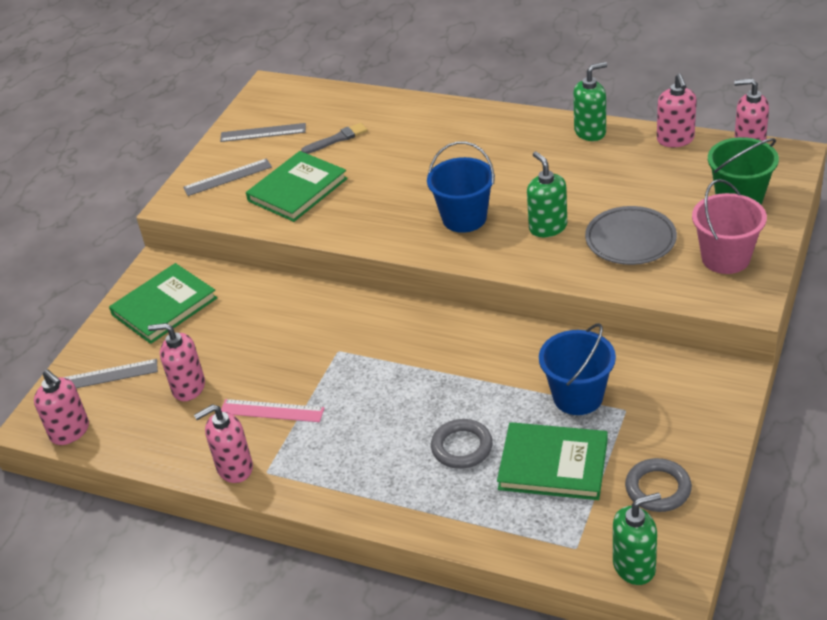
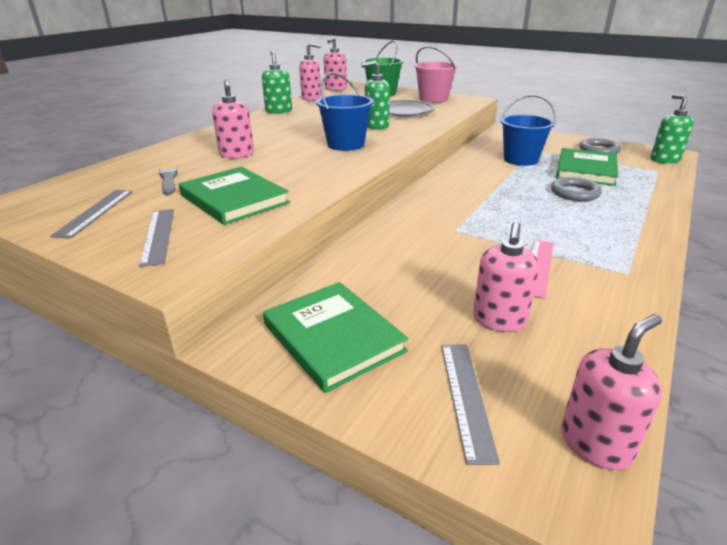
camera: 85 degrees left, 10 degrees down
pink soap dispenser [194,404,253,483] -> pink soap dispenser moved to [212,79,254,158]

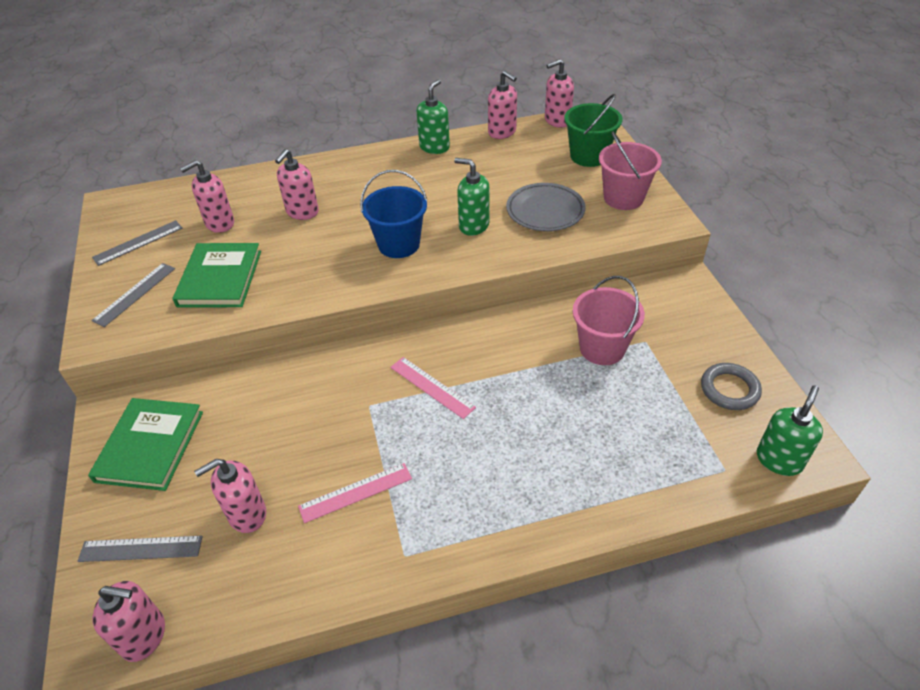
camera: 45 degrees right, 15 degrees up
grey brush [159,164,177,195] -> pink soap dispenser [180,160,234,233]
grey ruler [441,344,500,465] -> grey ruler turned 45 degrees clockwise [77,536,203,562]
blue bucket [501,95,556,166] -> pink bucket [573,276,645,365]
grey ring [551,177,602,201] -> none
green book [556,148,618,186] -> none
none -> pink ruler [390,357,476,419]

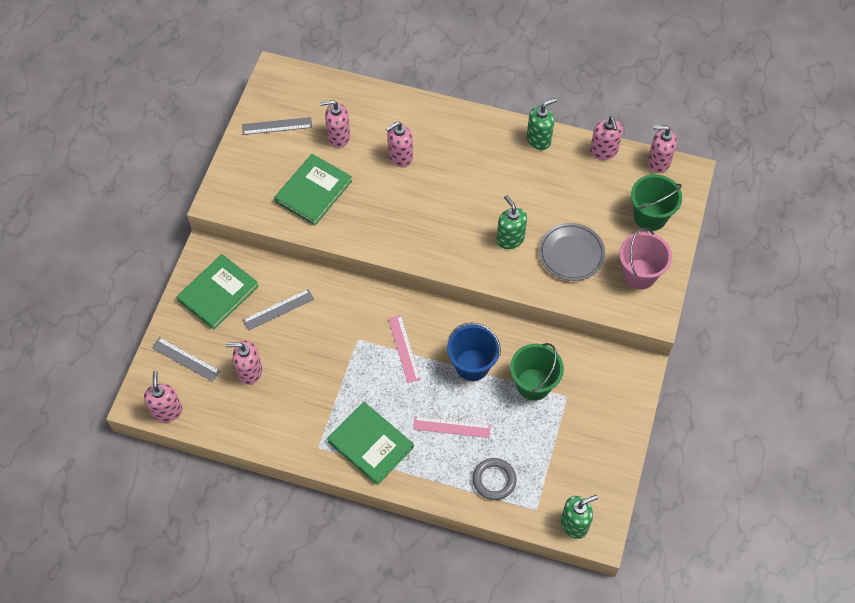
camera: 30 degrees right, 15 degrees up
grey ruler [91,263,175,327] -> grey ruler moved to [243,289,314,331]
pink soap dispenser [93,581,165,662] -> pink soap dispenser turned 135 degrees counterclockwise [144,371,183,422]
pink ruler [298,463,412,523] -> pink ruler moved to [413,416,491,438]
blue bucket [360,170,427,258] -> blue bucket moved to [447,322,501,381]
pink bucket [573,276,645,365] -> green bucket [510,343,564,401]
grey ring [701,363,762,410] -> grey ring moved to [472,458,517,500]
none -> green book [327,402,414,485]

